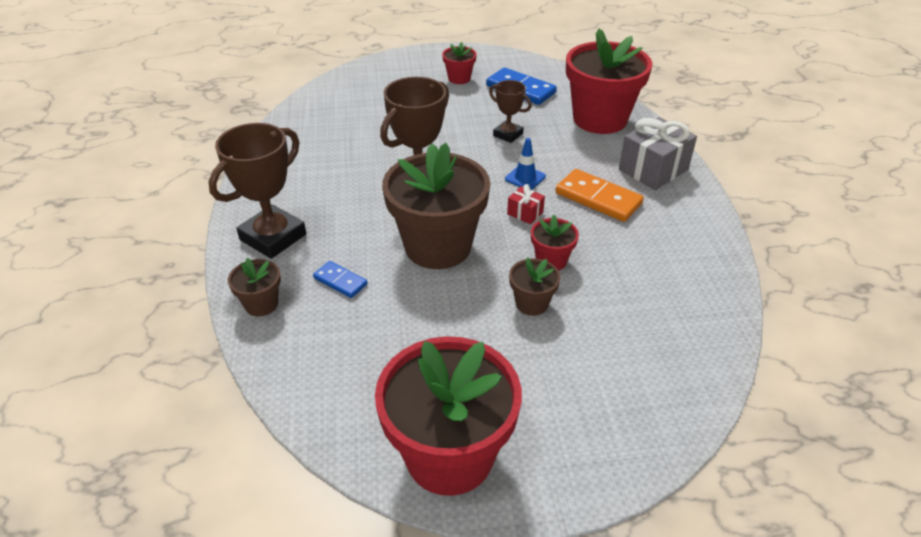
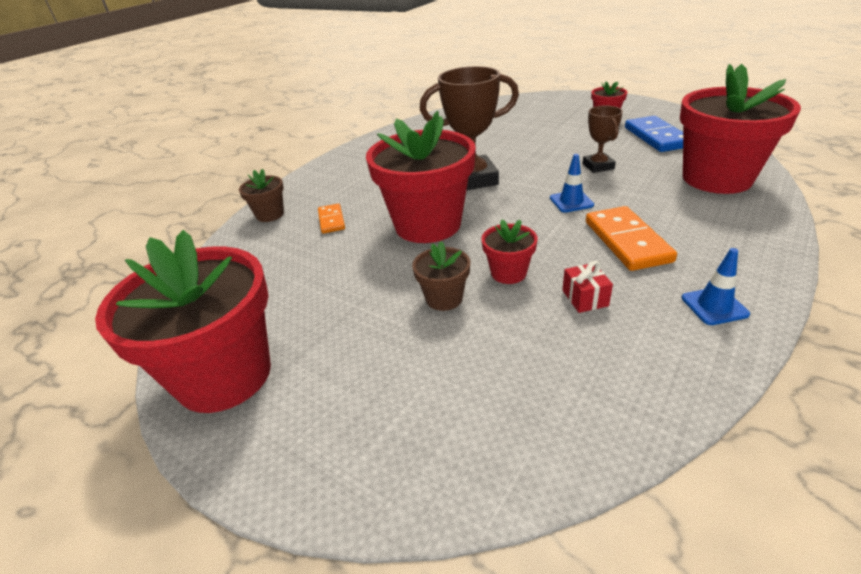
camera: 45 degrees right, 5 degrees down
brown trophy [209,123,306,259] -> none
blue domino [313,261,368,298] -> orange domino [318,204,345,234]
brown flower pot [382,143,490,269] -> red flower pot [366,111,476,243]
red gift [507,184,545,224] -> red gift moved to [563,261,613,313]
grey gift [619,117,697,190] -> none
none -> blue traffic cone [681,248,750,325]

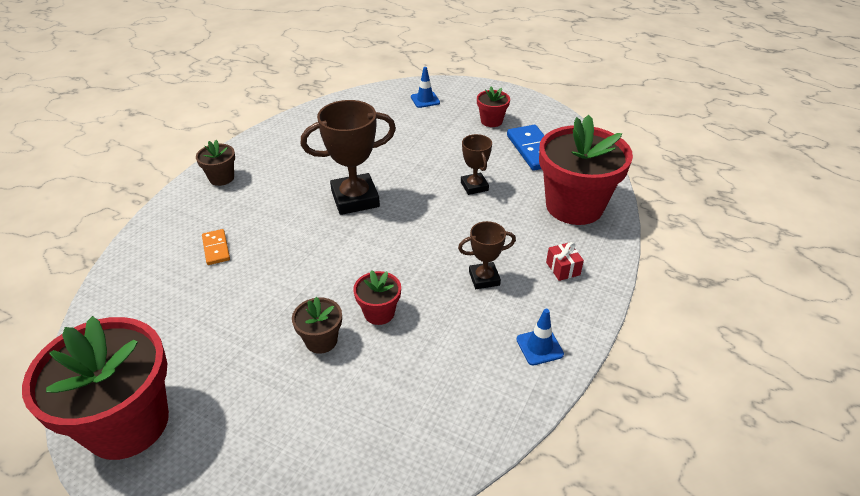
camera: 10 degrees left, 5 degrees up
brown flower pot [239,169,284,222] -> brown flower pot moved to [196,140,235,186]
red flower pot [366,111,476,243] -> none
blue traffic cone [550,154,594,213] -> blue traffic cone moved to [411,67,440,108]
red gift [563,261,613,313] -> red gift moved to [546,242,584,281]
orange domino [586,206,677,271] -> brown trophy [458,221,516,289]

